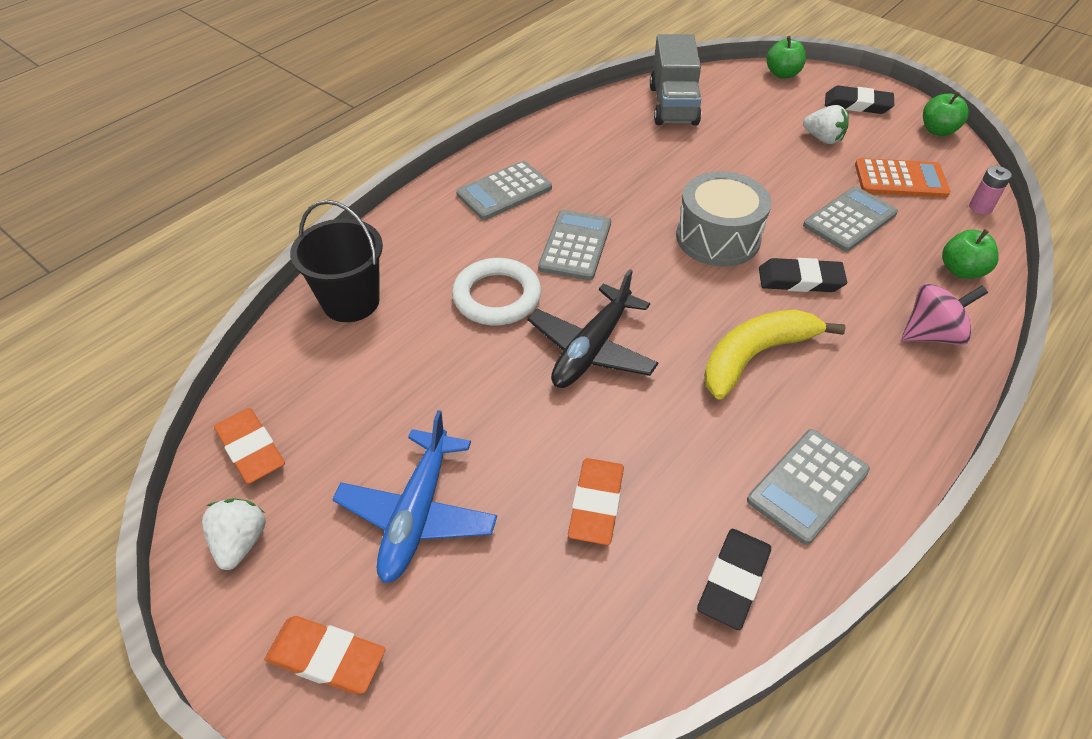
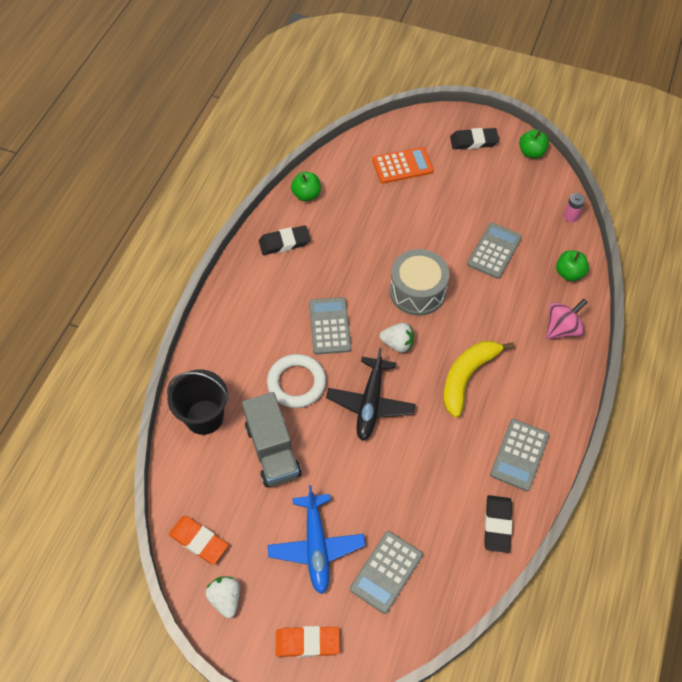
camera: 20 degrees left, 10 degrees up
grey calculator [456,161,552,220] -> grey calculator moved to [350,531,423,614]
orange eraser [568,458,624,545] -> none
grey truck [650,34,701,126] -> grey truck moved to [242,392,302,487]
black eraser [759,258,847,292] -> black eraser moved to [259,225,311,255]
green apple [766,36,806,79] -> green apple moved to [291,172,321,201]
white strawberry [803,105,849,144] -> white strawberry moved to [379,323,414,353]
orange calculator [855,158,950,198] -> orange calculator moved to [372,147,434,184]

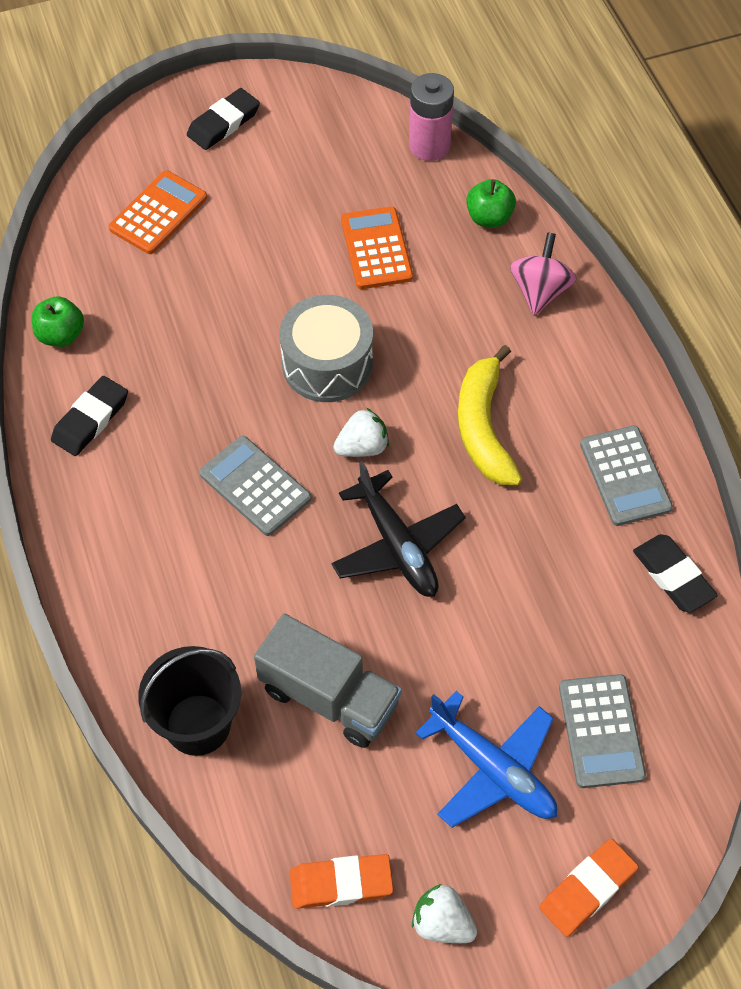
camera: 40 degrees left, 0 degrees up
white ring [267,354,326,408] -> none
grey calculator [467,223,522,279] -> orange calculator [341,206,413,289]
green apple [519,129,549,158] -> none
pink battery [564,193,585,222] -> pink battery [409,73,454,161], size x1.79

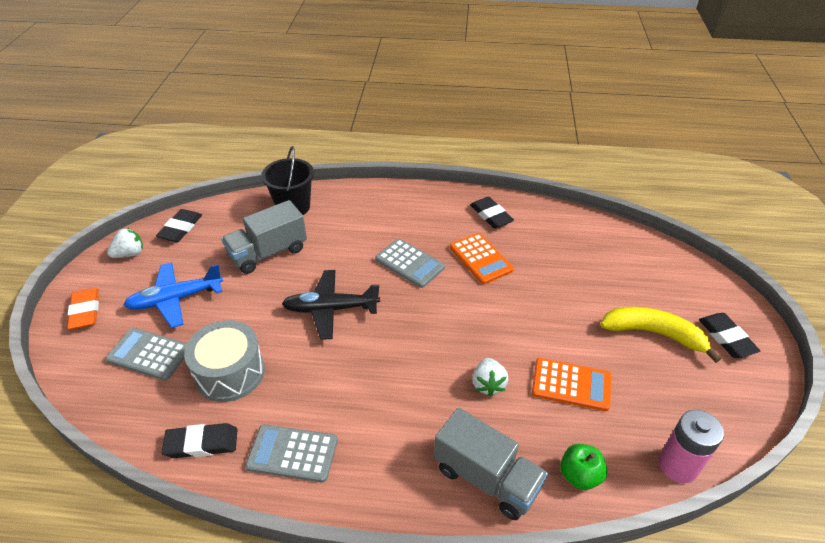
camera: 115 degrees right, 15 degrees down
green apple [32,296,84,347] -> none
orange calculator [109,170,207,254] -> orange calculator moved to [450,233,514,284]
grey calculator [199,436,311,536] -> grey calculator turned 60 degrees clockwise [375,239,445,288]
grey drum [279,295,373,402] -> grey drum moved to [184,320,265,402]
orange eraser [290,854,393,909] -> black eraser [156,209,202,242]
white strawberry [333,408,389,457] -> white strawberry moved to [472,358,508,396]
yellow banana [458,345,522,485] -> yellow banana moved to [600,307,721,363]
pink spinning top [510,232,576,316] -> grey truck [434,408,548,520]

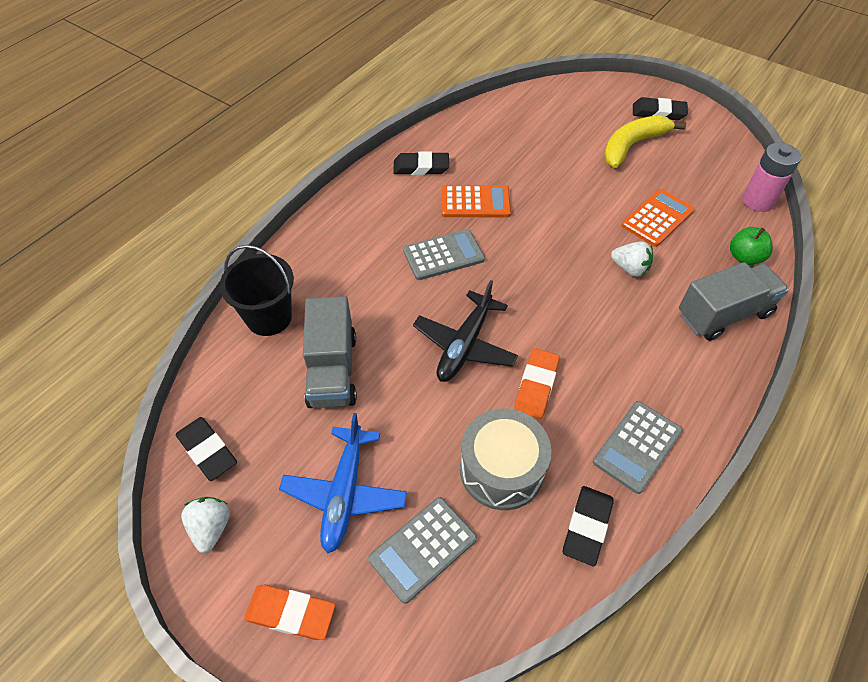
camera: 60 degrees left, 10 degrees up
none -> orange eraser [514,348,560,419]

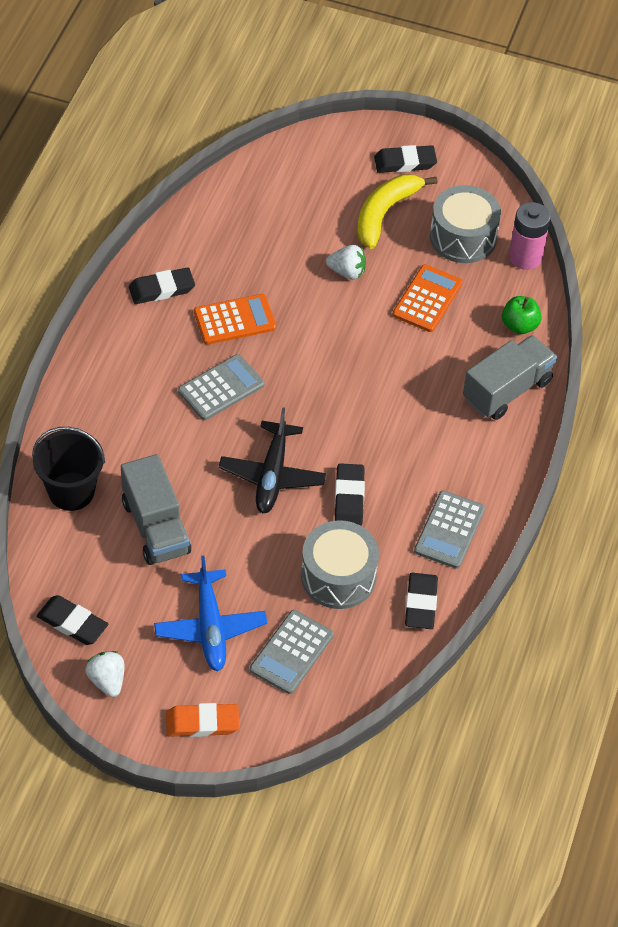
camera: 20 degrees left, 0 degrees up
orange eraser [514,348,560,419] -> black eraser [335,463,365,526]
white strawberry [611,241,653,277] -> white strawberry moved to [326,245,366,279]
none -> grey drum [430,185,501,263]

